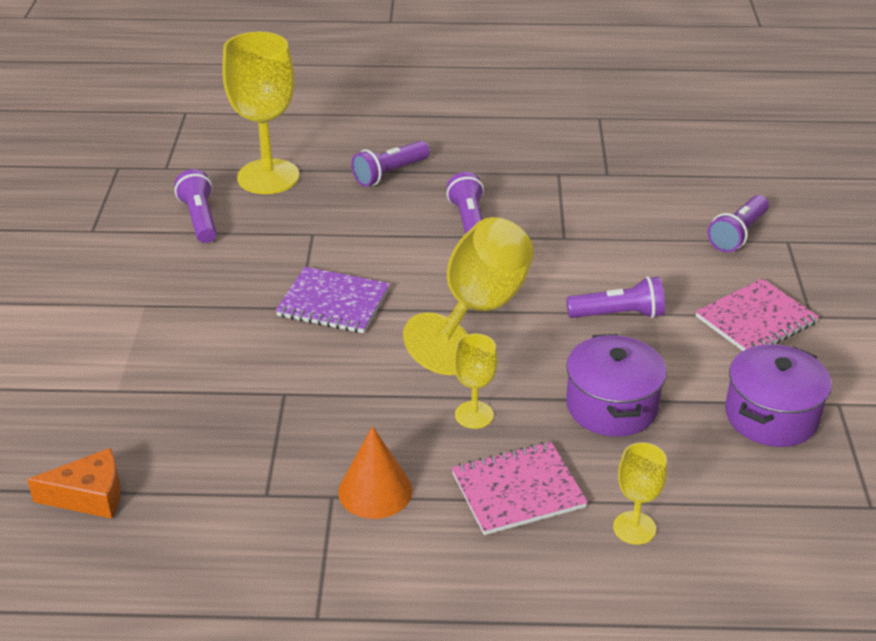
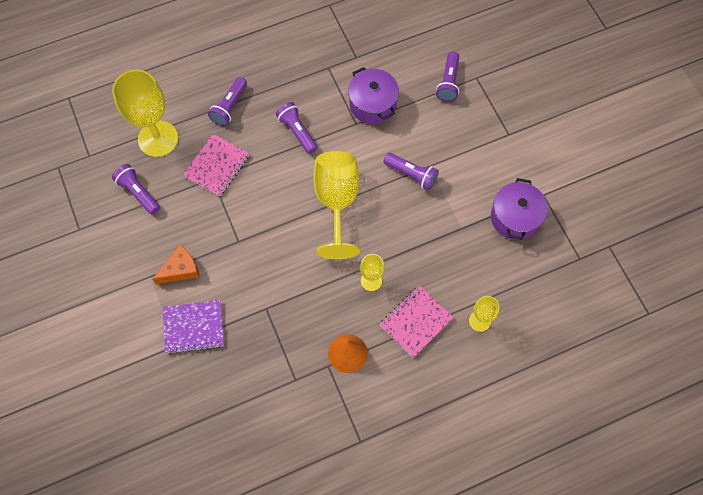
camera: 25 degrees left, 30 degrees up
orange cheese [27,448,121,519] -> orange cheese moved to [152,245,200,284]
purple notebook [276,267,390,333] -> purple notebook moved to [163,300,224,354]
purple flashlight [566,276,665,318] -> purple flashlight turned 60 degrees clockwise [383,153,439,190]
purple pot [566,334,667,437] -> purple pot moved to [348,67,399,124]
pink notebook [696,278,819,351] -> pink notebook moved to [183,134,249,196]

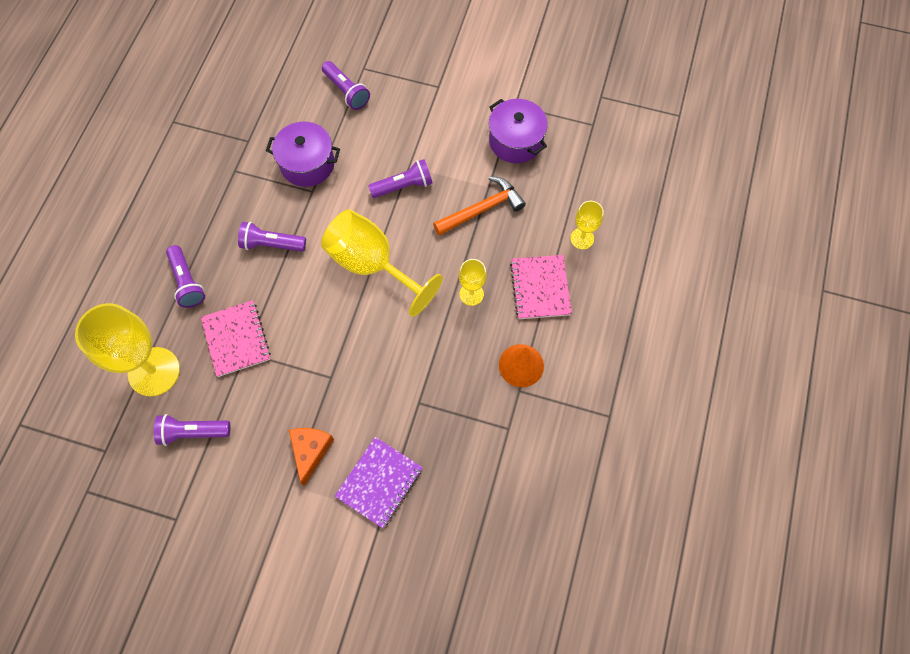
camera: 50 degrees left, 0 degrees up
none -> orange hammer [433,176,526,236]

